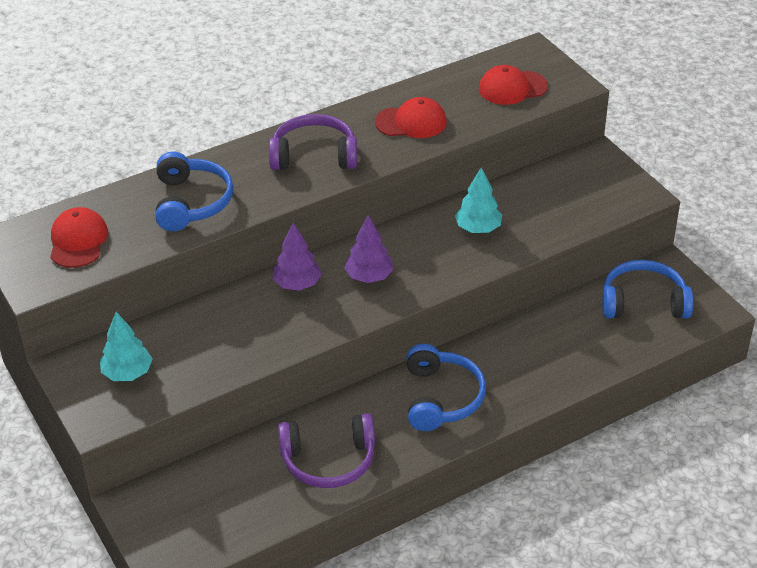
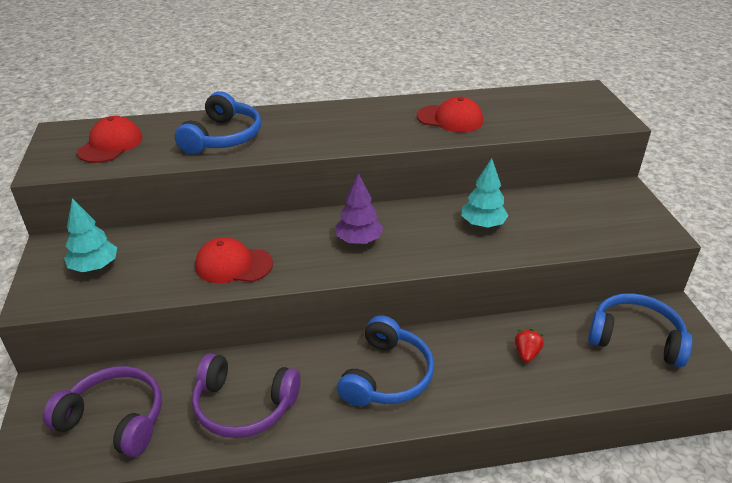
camera: 20 degrees right, 5 degrees down
purple headphones [269,114,357,170] -> purple headphones moved to [43,366,162,457]
purple tree [273,223,322,291] -> none
red cap [479,65,548,105] -> red cap moved to [195,237,273,283]
none -> red strawberry [515,329,544,362]

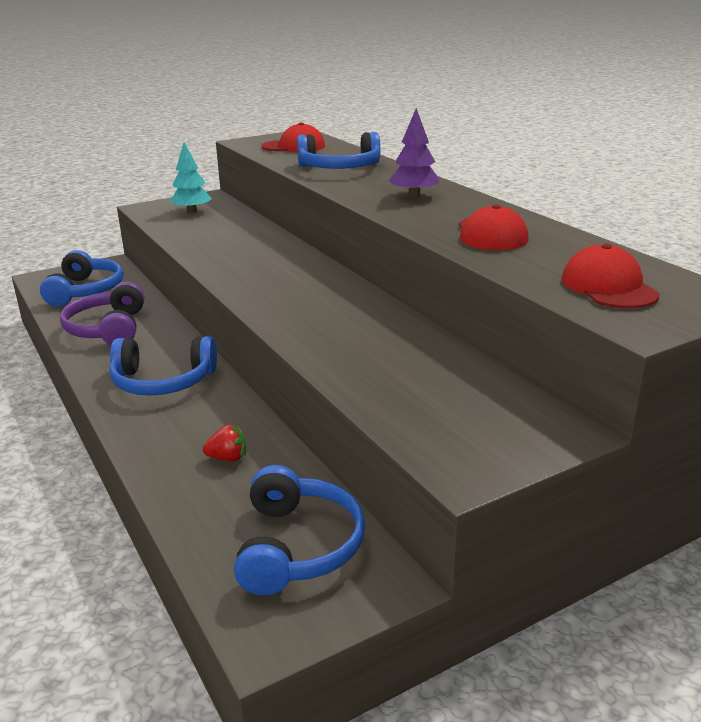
camera: 70 degrees right, 10 degrees down
purple headphones [43,366,162,457] -> blue headphones [40,250,123,306]
red cap [195,237,273,283] -> red cap moved to [561,243,660,309]
purple tree [335,173,383,244] -> purple tree moved to [389,108,440,198]
turquoise tree [461,158,509,228] -> none

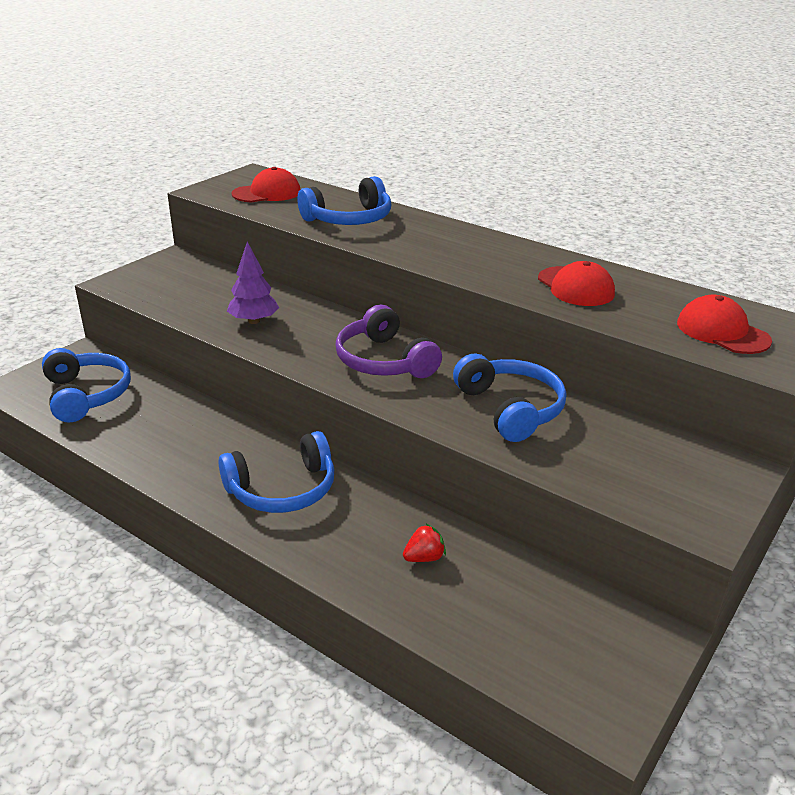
camera: 25 degrees left, 5 degrees up
purple headphones [60,282,144,345] -> purple headphones moved to [335,305,442,378]
turquoise tree [169,142,212,213] -> none
blue headphones [234,465,366,595] -> blue headphones moved to [453,354,566,442]
purple tree [389,108,440,198] -> purple tree moved to [227,242,279,324]

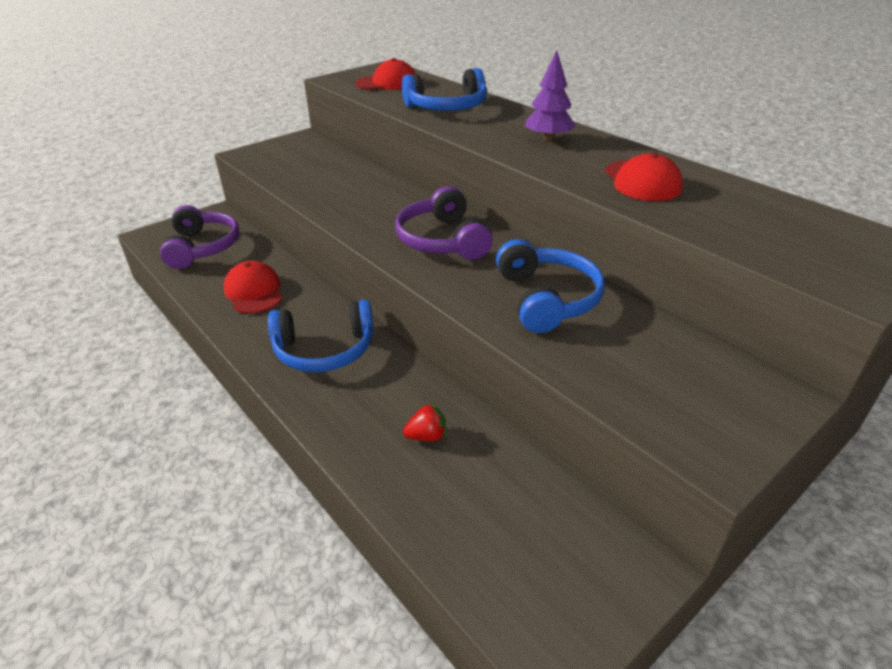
camera: 15 degrees right, 5 degrees up
blue headphones [42,348,131,422] -> purple headphones [160,205,240,269]
purple tree [227,242,279,324] -> purple tree moved to [524,50,576,142]
red cap [677,295,772,354] -> red cap moved to [224,261,283,314]

